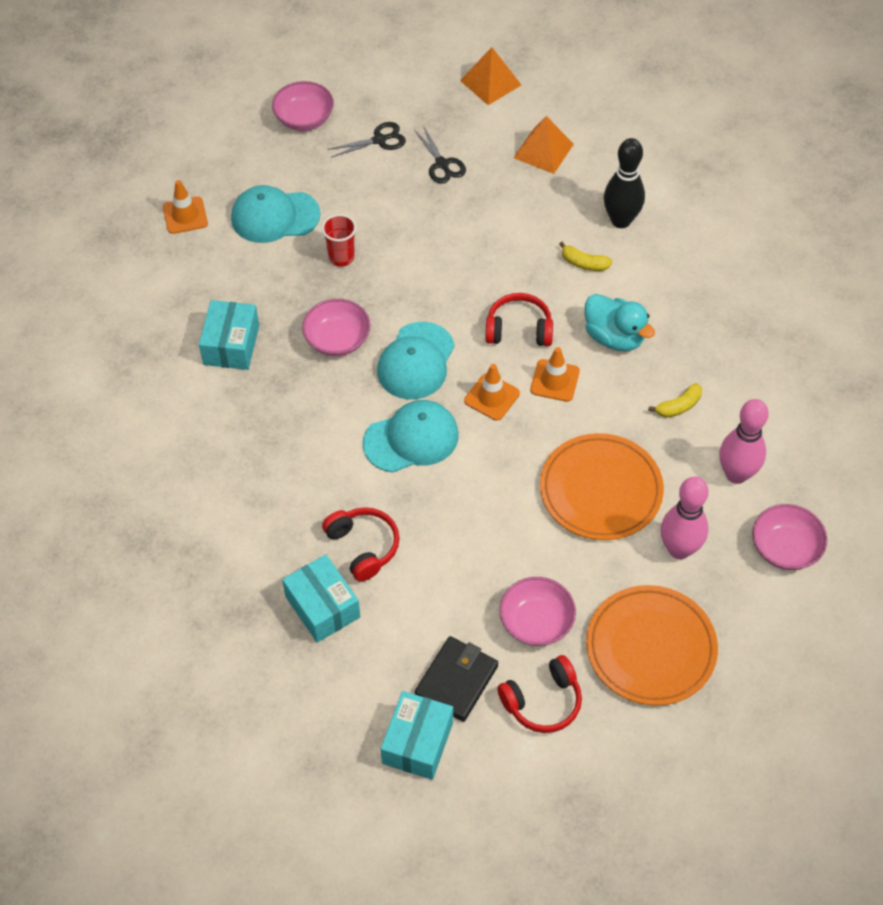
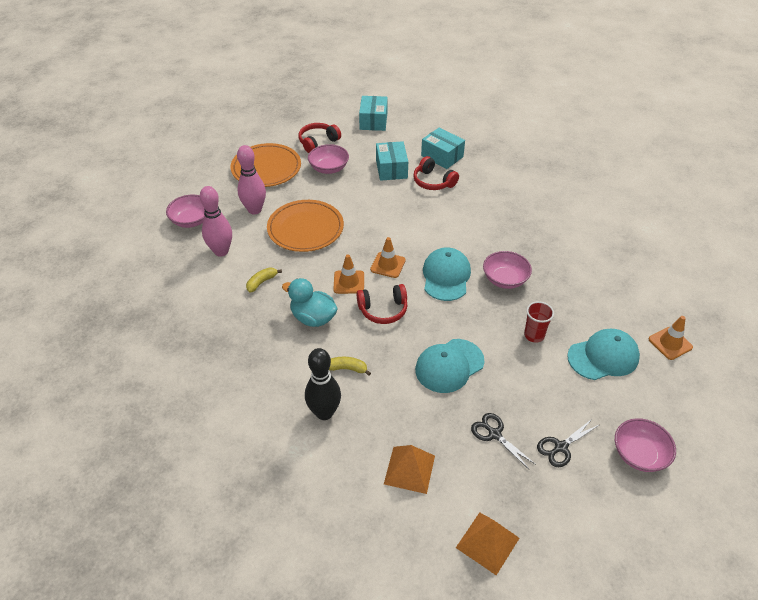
camera: 165 degrees right, 10 degrees down
turquoise box [199,300,259,370] -> turquoise box moved to [376,141,408,181]
turquoise cap [363,400,459,473] -> turquoise cap moved to [415,339,484,393]
black wallet [415,636,498,722] -> none

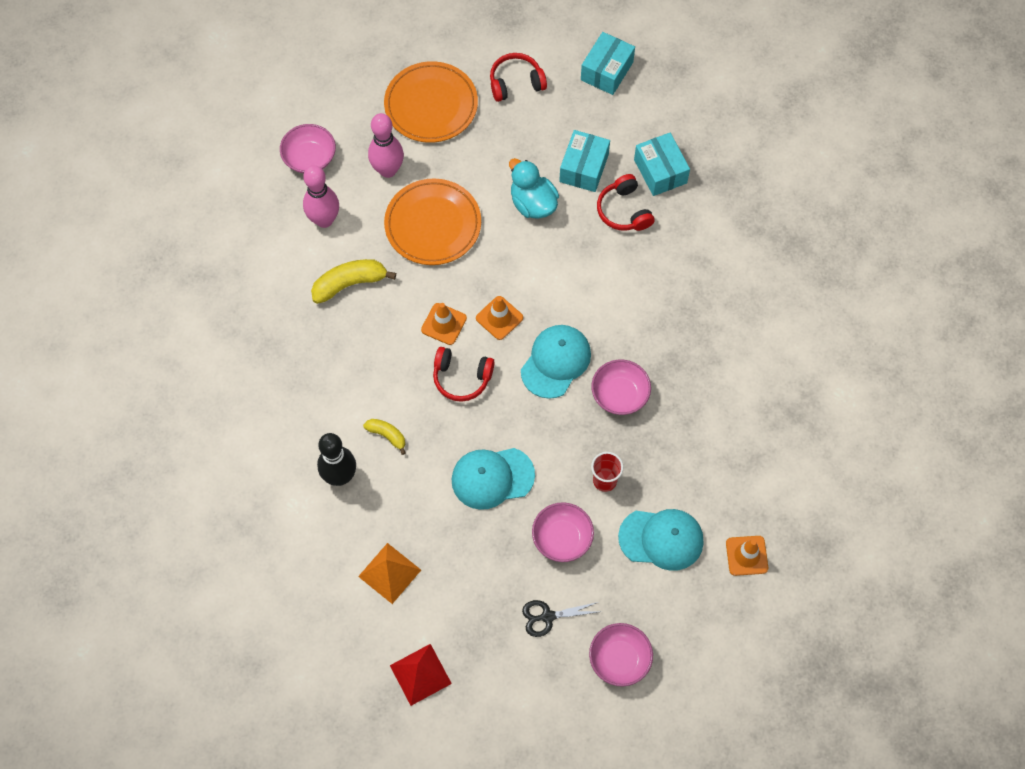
camera: 25 degrees right, 20 degrees up
yellow banana [246,267,282,293] -> yellow banana [311,259,396,304], size x1.73
turquoise duck [282,278,338,327] -> turquoise duck moved to [509,158,559,219]
pink bowl [308,144,349,174] -> pink bowl moved to [532,502,594,562]
orange pyramid [456,512,519,575] -> red pyramid [390,644,452,706]
black scissors [471,413,535,470] -> none

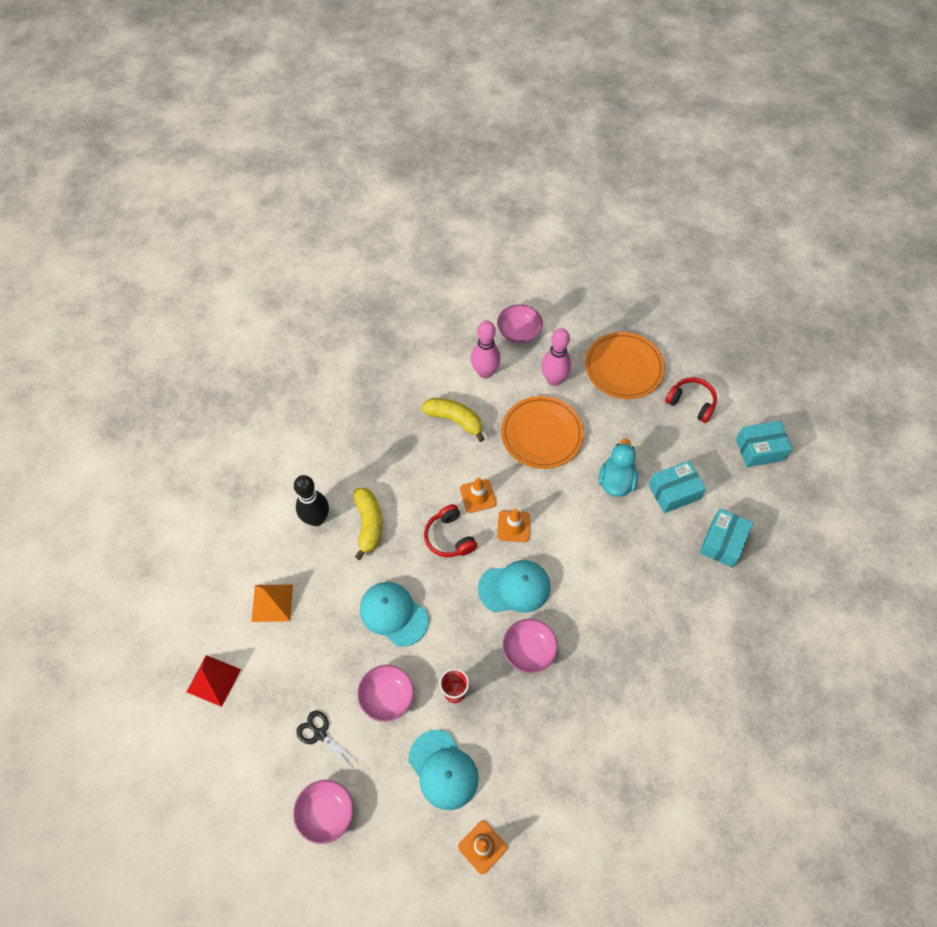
camera: 50 degrees right, 5 degrees down
yellow banana [363,419,406,455] -> yellow banana [354,488,382,560], size x1.73
red headphones [597,174,655,231] -> none

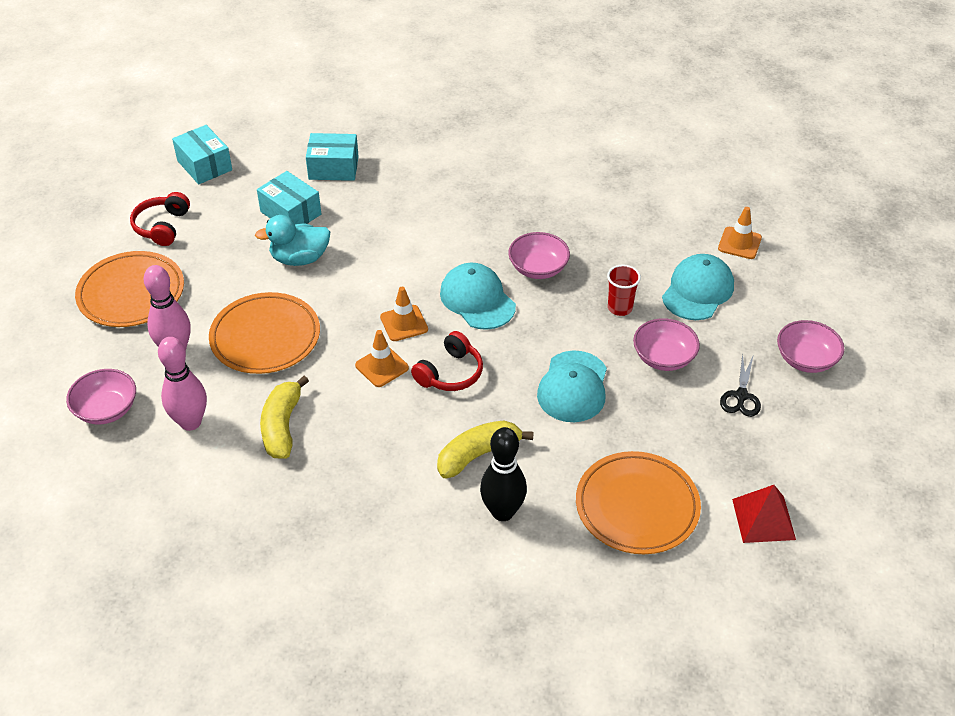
camera: 115 degrees left, 15 degrees down
orange pyramid [251,584,293,622] -> orange plate [576,451,701,554]

